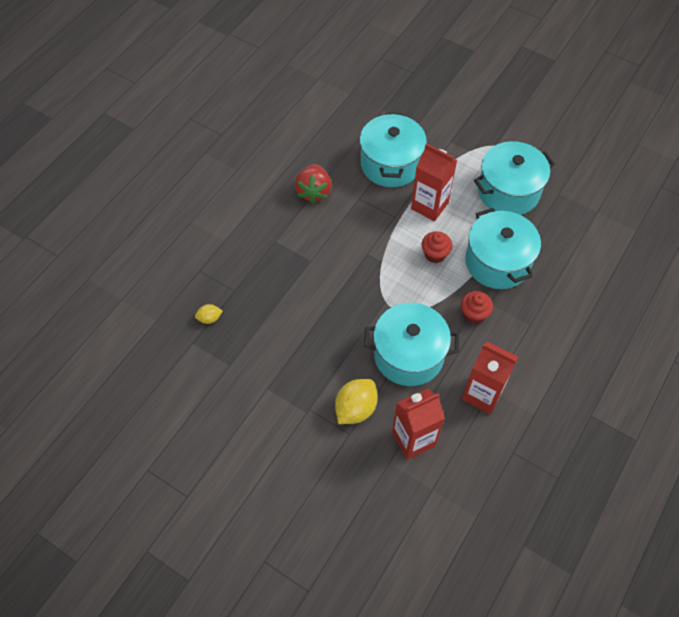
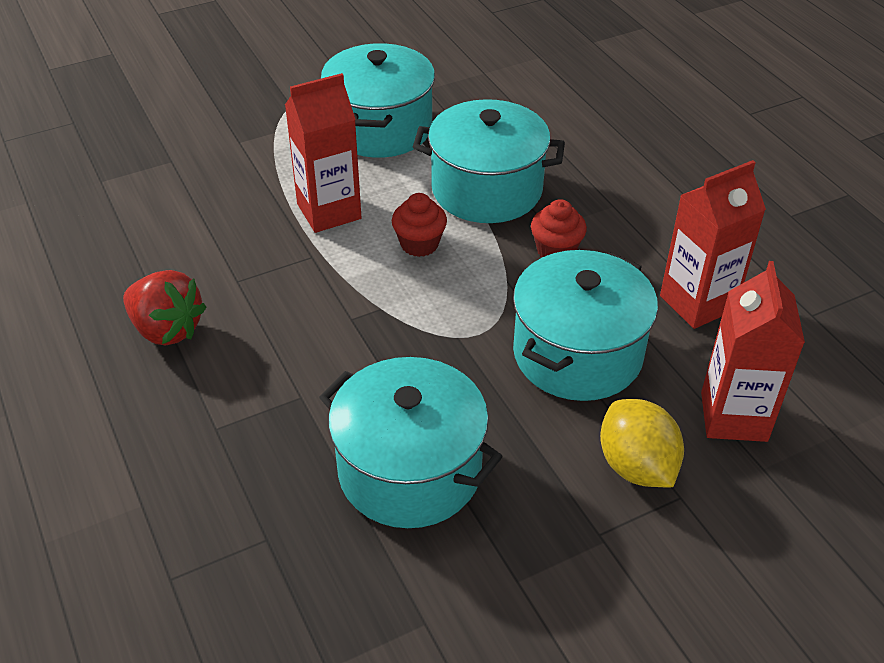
camera: 60 degrees left, 15 degrees down
yellow lemon [195,304,223,324] -> none
turquoise pot [360,112,427,187] -> turquoise pot moved to [319,357,503,528]

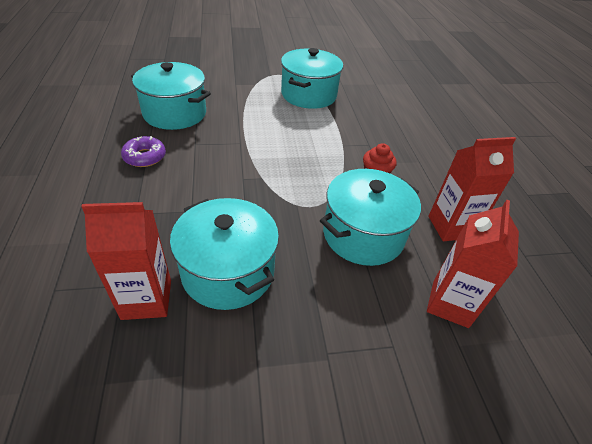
camera: 15 degrees right, 0 degrees up
red strawberry [123,270,206,345] -> purple donut [121,136,166,167]
red carton [285,73,362,233] -> red carton moved to [81,202,171,320]
red cupcake [392,193,447,257] -> none
turquoise pot [413,99,565,223] -> turquoise pot moved to [131,62,211,130]
yellow lemon [600,399,684,487] -> none

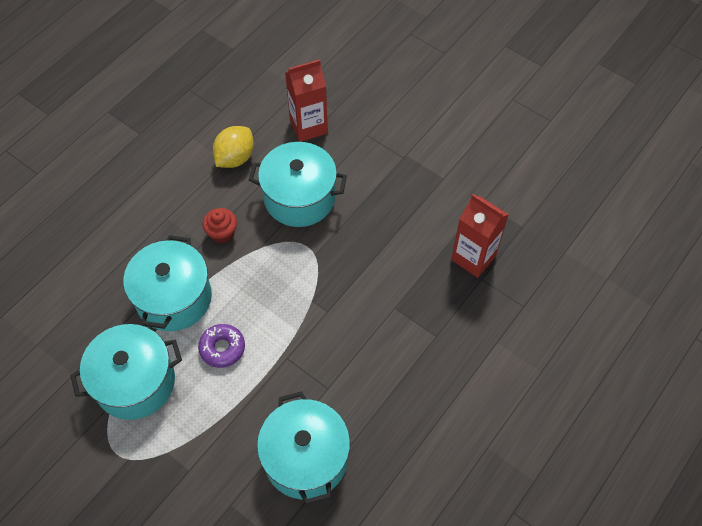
camera: 130 degrees left, 15 degrees up
purple donut [121,136,166,167] -> purple donut moved to [198,324,245,368]
turquoise pot [170,198,279,310] -> turquoise pot moved to [123,235,212,331]
red carton [429,137,516,241] -> yellow lemon [213,126,254,168]

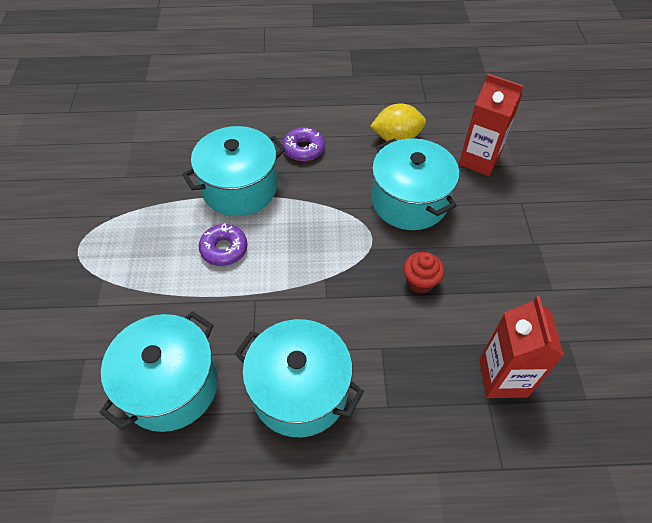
camera: 50 degrees right, 5 degrees down
turquoise pot [70,324,182,420] -> turquoise pot moved to [235,319,364,437]
red cupcake [203,208,237,243] -> red cupcake moved to [404,252,444,294]
none -> purple donut [283,127,325,161]

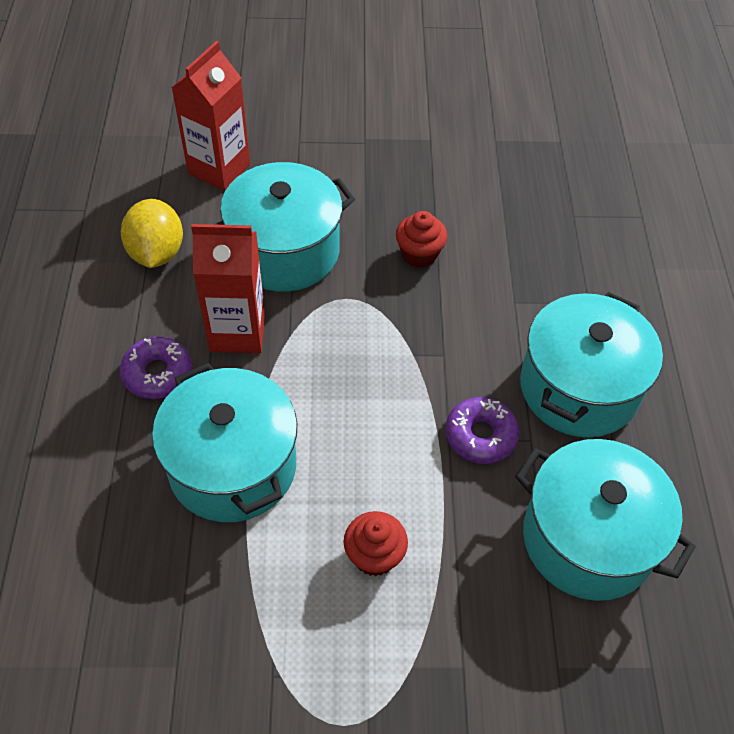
camera: 90 degrees left, 0 degrees up
purple donut [199,224,248,266] -> purple donut moved to [446,397,519,464]
red carton [479,296,564,398] -> red carton moved to [191,224,265,353]
none -> red cupcake [343,511,408,576]

